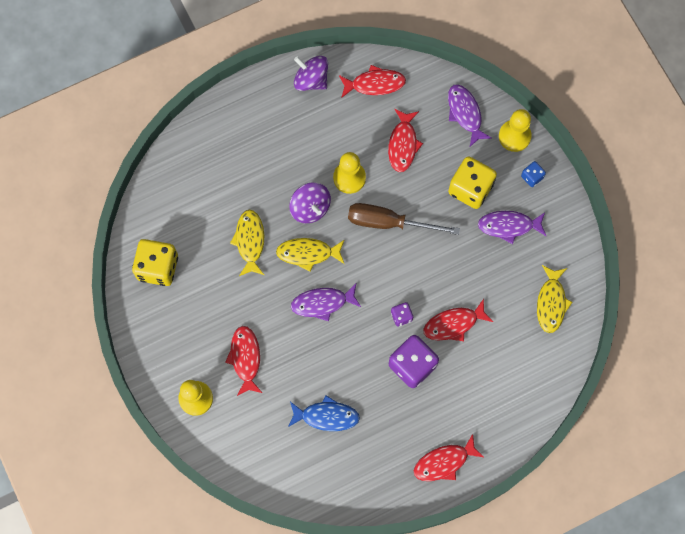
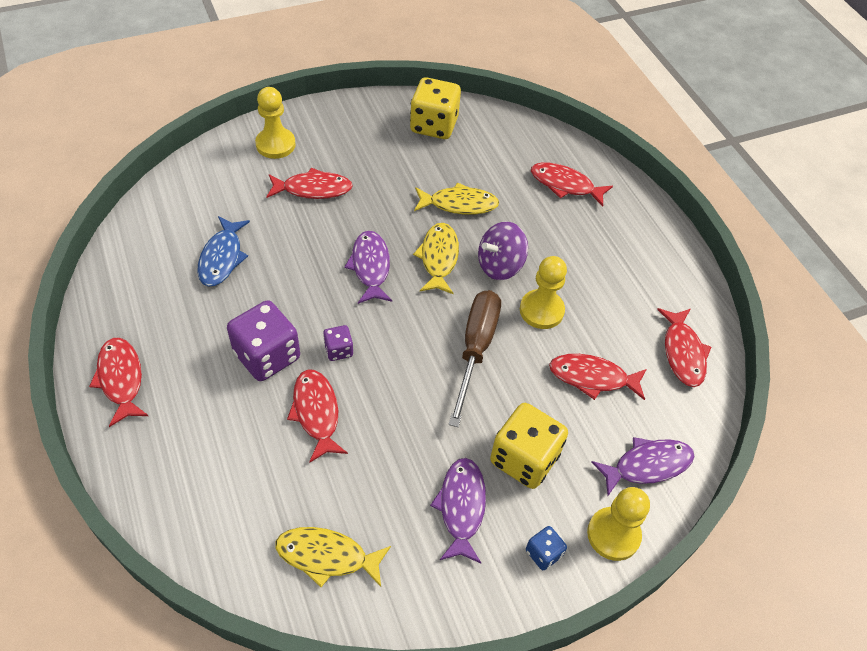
camera: 90 degrees right, 20 degrees down
purple spinning top [294,56,328,91] -> none
none -> red fish [531,162,613,207]

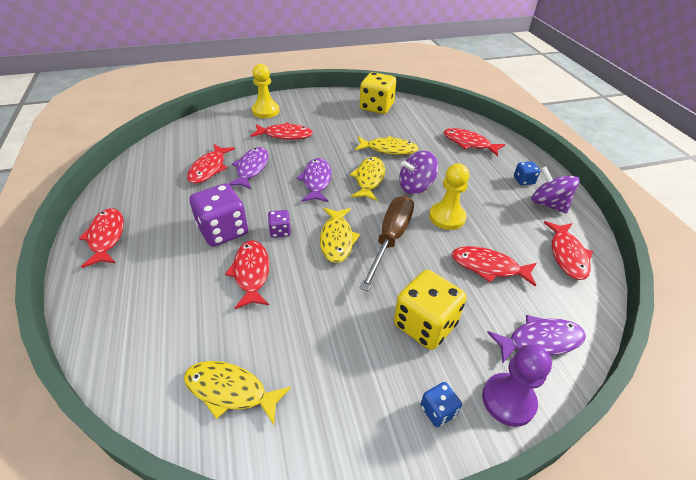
camera: 10 degrees right, 10 degrees down
blue fish [197,216,250,286] -> red fish [187,144,235,183]
purple fish [430,458,486,563] -> purple fish moved to [228,147,269,190]
yellow pawn [587,487,650,561] -> purple pawn [482,344,552,427]
none -> yellow fish [320,208,360,263]
none -> blue dice [514,161,540,185]
none -> purple spinning top [531,166,580,214]

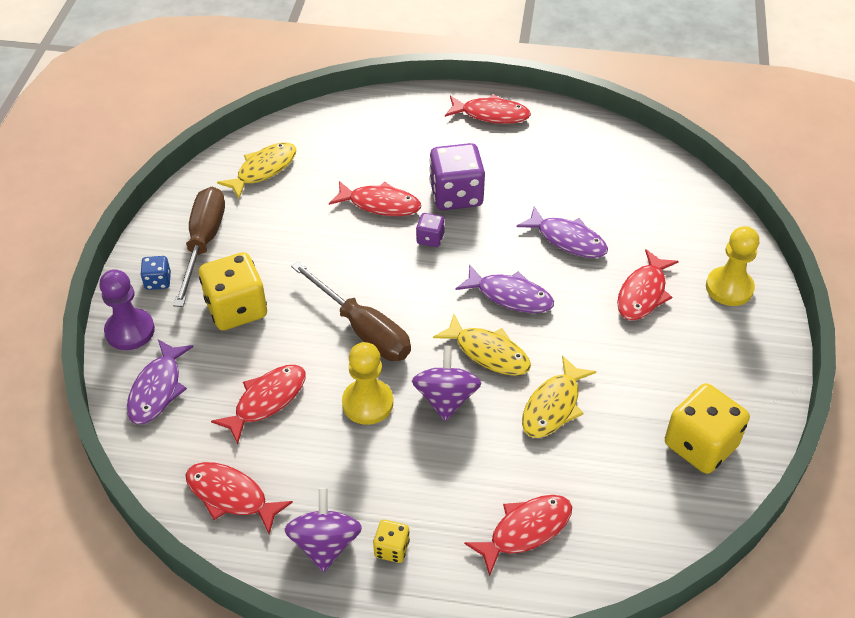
camera: 115 degrees right, 5 degrees up
red fish [187,144,235,183] -> none
yellow fish [320,208,360,263] -> none
blue dice [514,161,540,185] -> yellow dice [373,520,410,563]
purple spinning top [531,166,580,214] -> purple spinning top turned 75 degrees counterclockwise [284,488,362,572]
none -> brown screwdriver [173,187,225,307]

